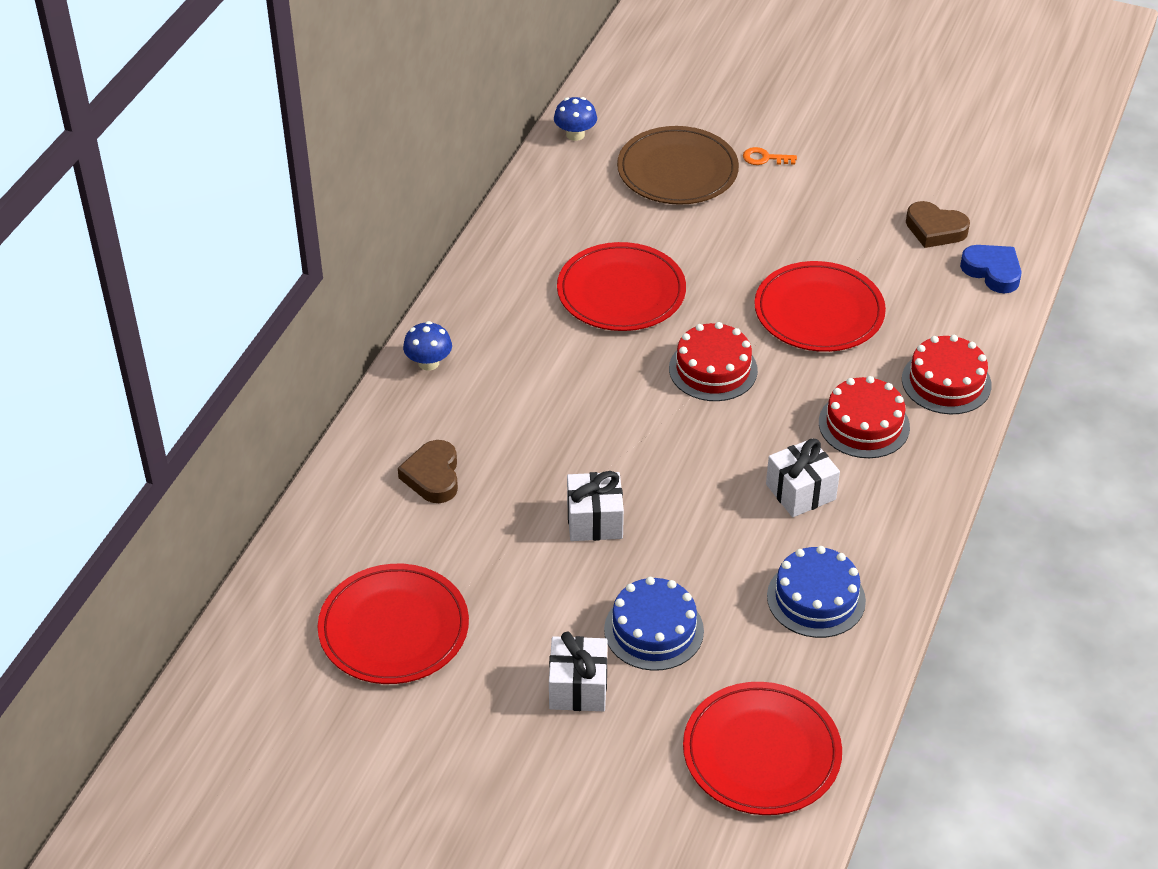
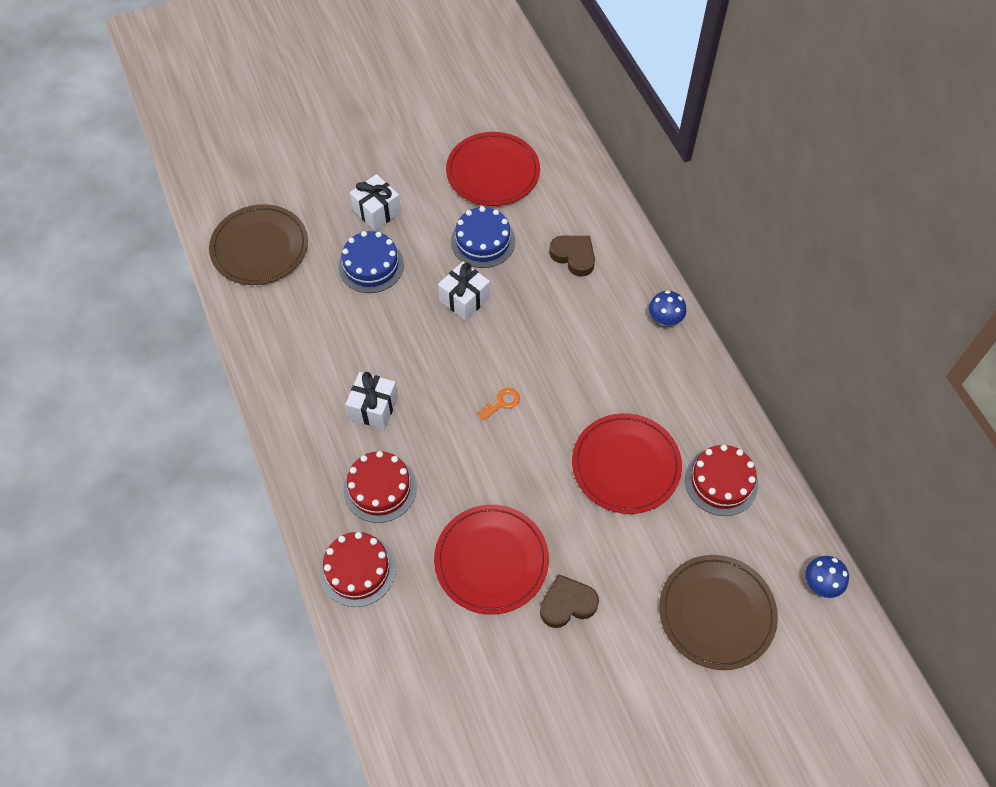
camera: 135 degrees right, 15 degrees up
red cake [669,322,758,401] -> red cake moved to [685,445,758,516]
red plate [683,682,842,815] -> brown plate [209,204,308,285]
orange key [743,147,797,165] -> orange key moved to [477,388,520,421]
blue cake [767,546,866,638] -> blue cake moved to [451,206,515,268]
brown heart [906,201,970,248] -> brown heart moved to [540,574,599,628]
blue heart [960,245,1022,294] -> none

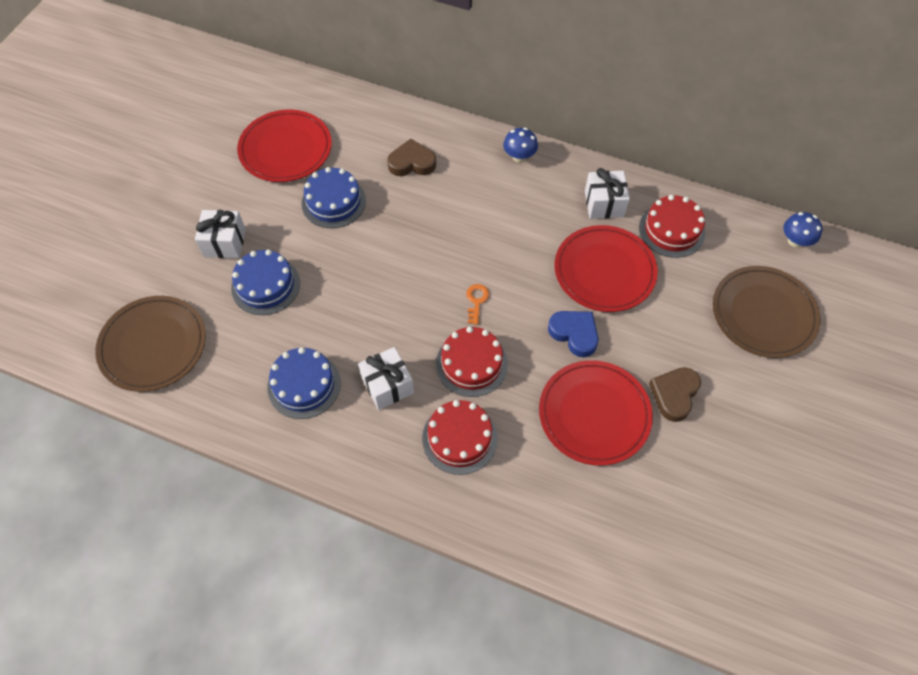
camera: 45 degrees left, 0 degrees up
red cake [320,532,396,607] -> red cake moved to [436,327,508,397]
white gift [438,261,490,321] -> white gift moved to [585,168,630,219]
none -> blue cake [267,347,341,419]
none -> blue heart [548,311,599,357]

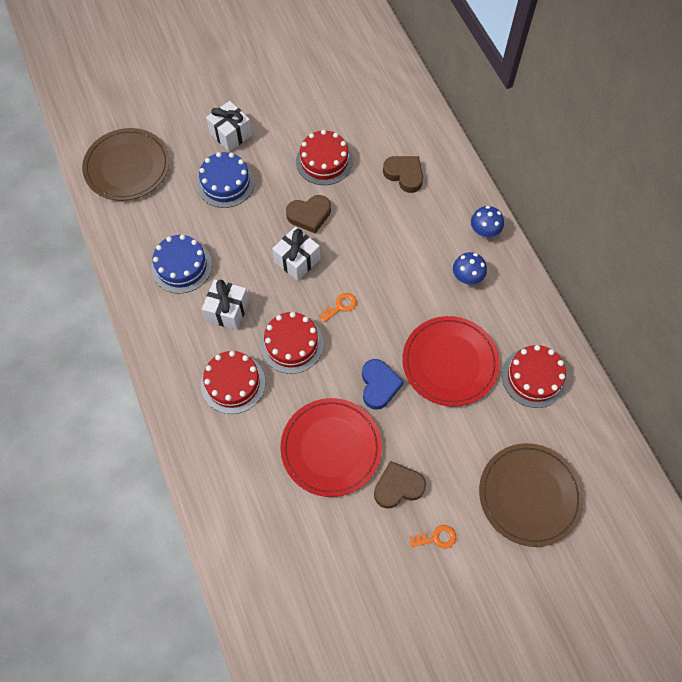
camera: 45 degrees right, 5 degrees up
red plate [237,110,332,182] -> none
blue cake [302,167,366,228] -> red cake [296,130,353,185]
white gift [585,168,630,219] -> white gift moved to [272,227,320,281]
blue mushroom [783,212,822,248] -> blue mushroom moved to [453,252,487,285]
none -> brown heart [286,195,331,234]
none -> orange key [409,525,456,549]

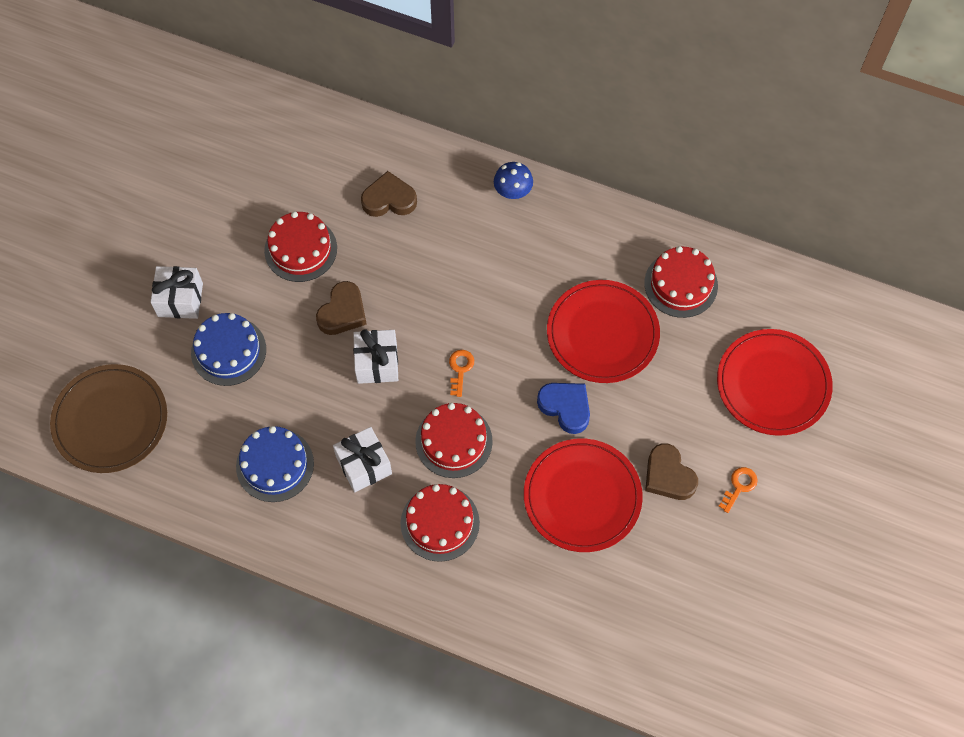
camera: 45 degrees left, 0 degrees up
brown heart [374,461,426,509] -> brown heart turned 60 degrees counterclockwise [645,443,698,500]
blue mushroom [453,252,487,285] -> none
brown plate [479,443,584,547] -> red plate [717,329,833,436]

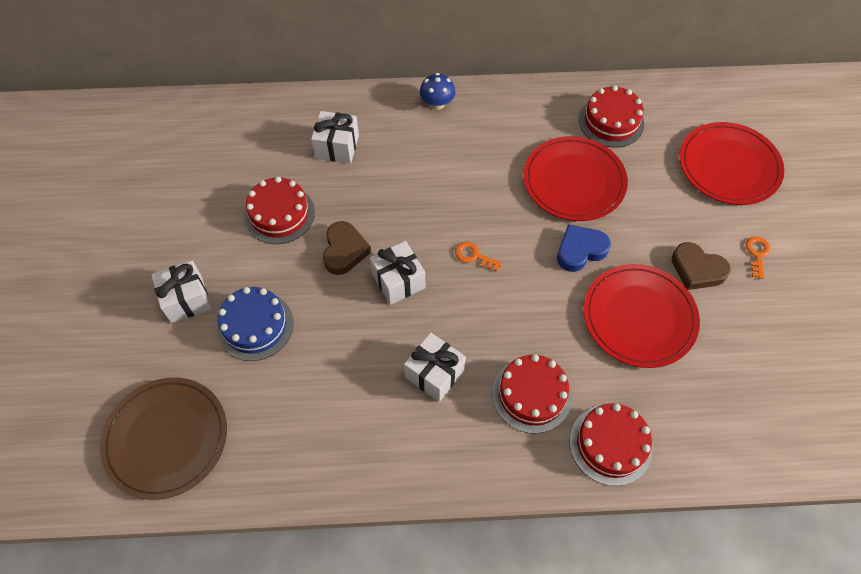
camera: 25 degrees left, 5 degrees down
blue cake [236,426,314,502] -> none
brown heart [361,171,417,217] -> white gift [311,111,359,163]
red cake [415,403,493,478] -> red cake moved to [570,404,653,486]
orange key [449,350,474,397] -> orange key turned 45 degrees counterclockwise [455,242,502,272]
blue heart [537,383,590,434] -> blue heart turned 45 degrees counterclockwise [557,224,611,272]

